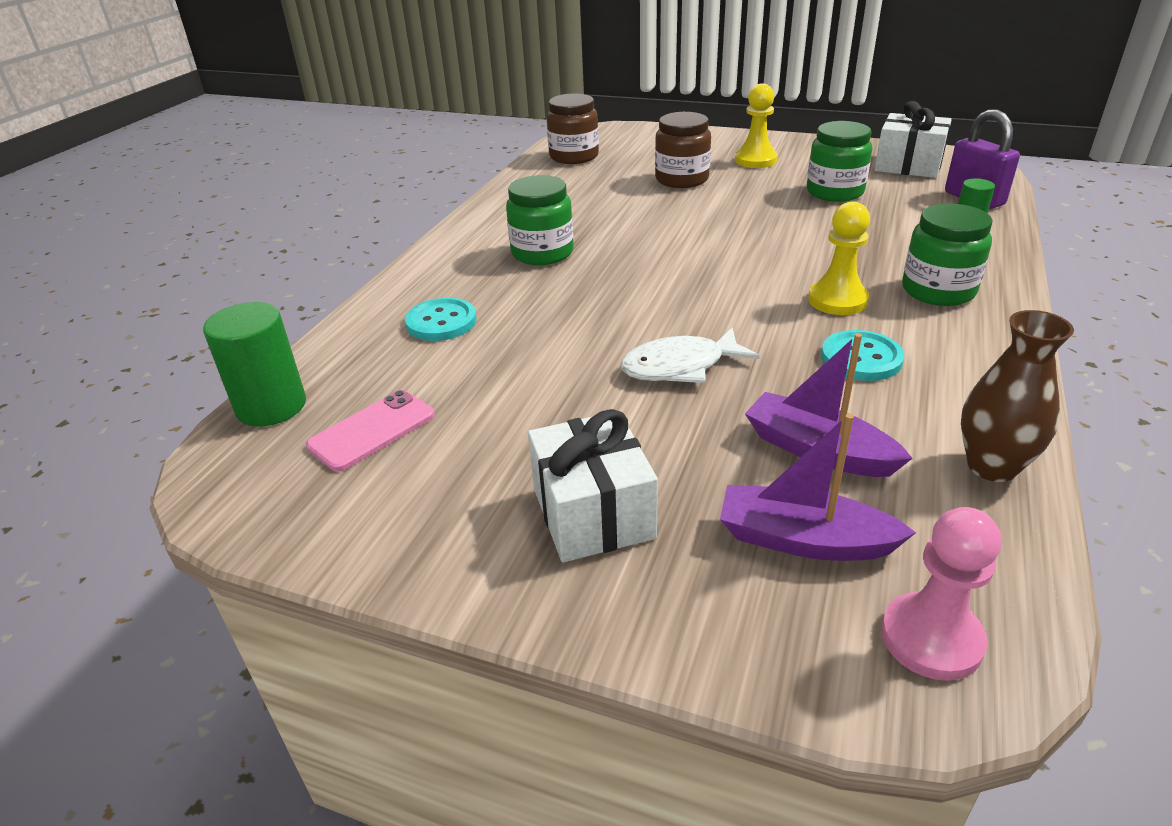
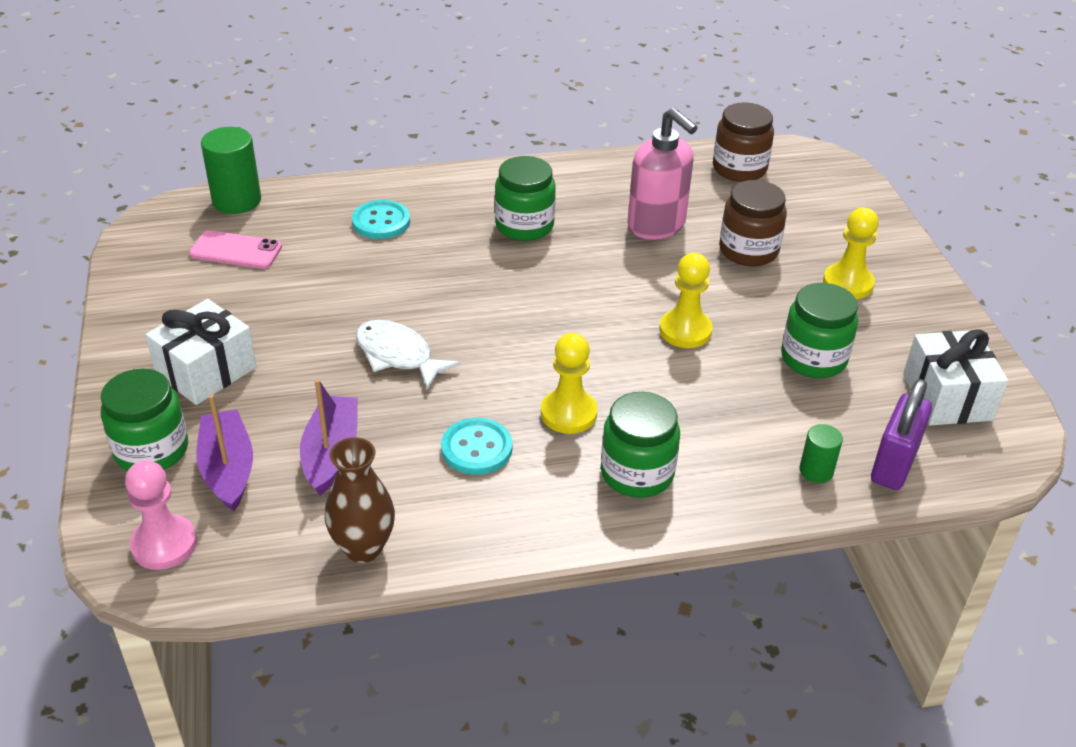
camera: 55 degrees right, 5 degrees up
none -> green jar [101,369,188,471]
none -> pink soap dispenser [628,108,698,240]
none -> yellow pawn [659,253,713,348]

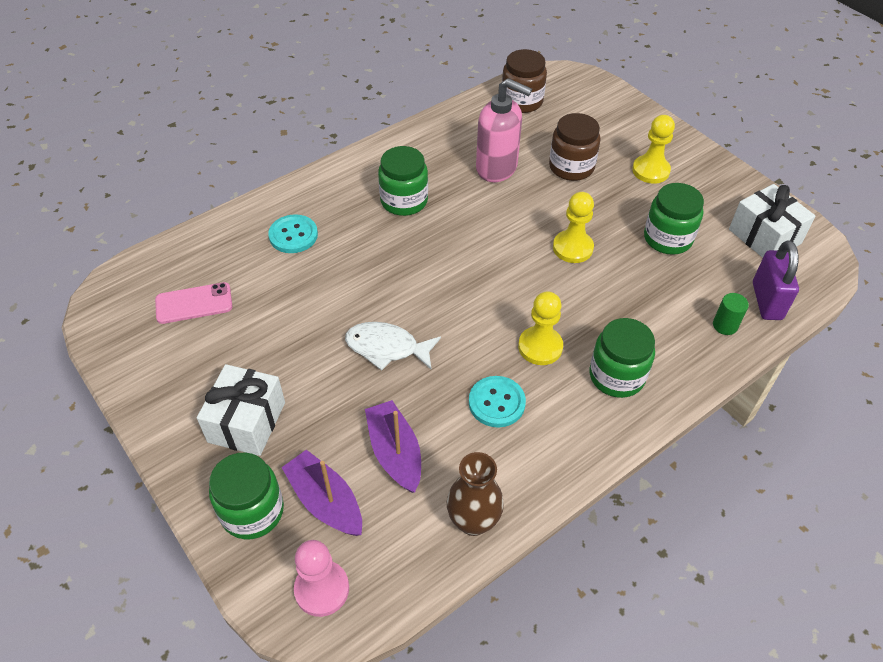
camera: 25 degrees left, 10 degrees up
green cylinder [201,127,261,214] -> none

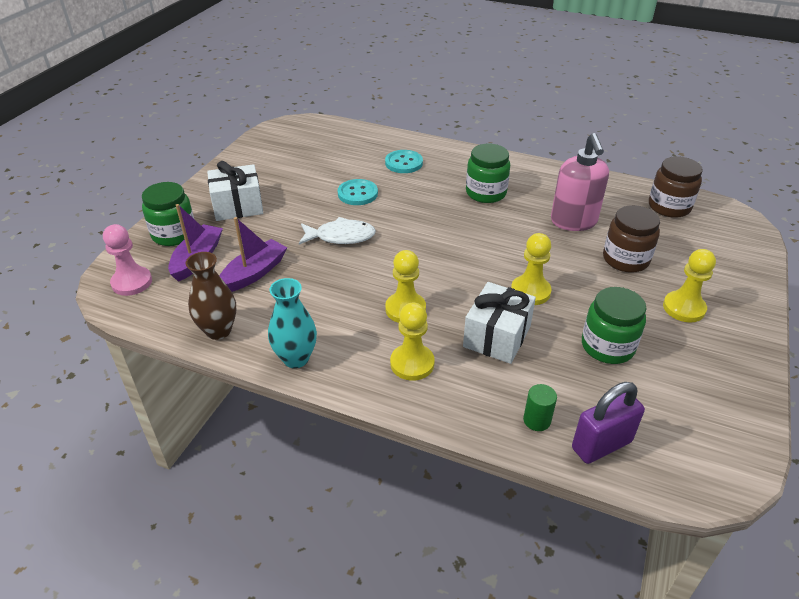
camera: 60 degrees right, 10 degrees down
pink phone [155,282,233,324] -> none
white fish [345,322,441,371] -> white fish turned 105 degrees clockwise [299,217,376,245]
turquoise button [469,376,526,428] -> turquoise button moved to [338,179,378,205]
green jar [589,318,655,398] -> yellow pawn [390,303,435,381]
white gift [729,184,816,258] -> white gift moved to [463,282,536,364]
none -> turquoise vase [268,278,317,368]

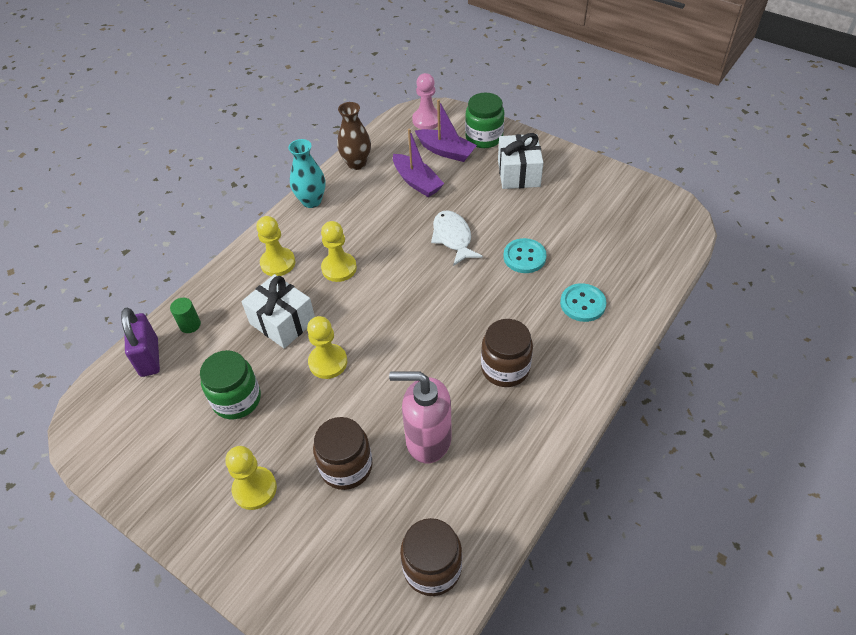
camera: 105 degrees right, 10 degrees up
white fish [299,217,376,245] -> white fish turned 150 degrees clockwise [431,210,483,266]
green jar [466,144,510,203] -> brown jar [481,319,533,387]

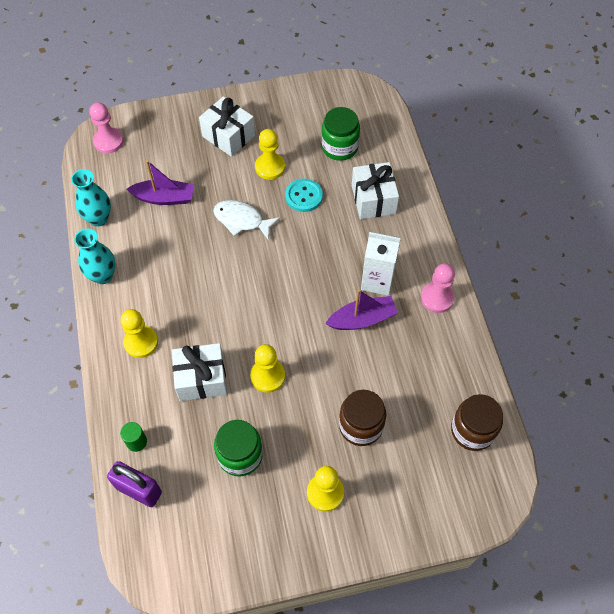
camera: 50 degrees left, 10 degrees up
yellow pawn [321,221,357,282] -> yellow pawn moved to [255,129,285,180]
brown vase [337,102,371,170] -> turquoise vase [71,169,111,226]
pink soap dispenser [389,372,452,463] -> none
purple boat [415,99,477,162] -> purple boat moved to [325,289,398,330]
green jar [465,93,505,148] -> green jar moved to [321,107,360,161]
brown jar [481,319,533,387] -> white carton [361,232,401,296]
turquoise button [560,283,607,322] -> white gift [352,162,399,219]
none -> pink pawn [421,263,455,313]

